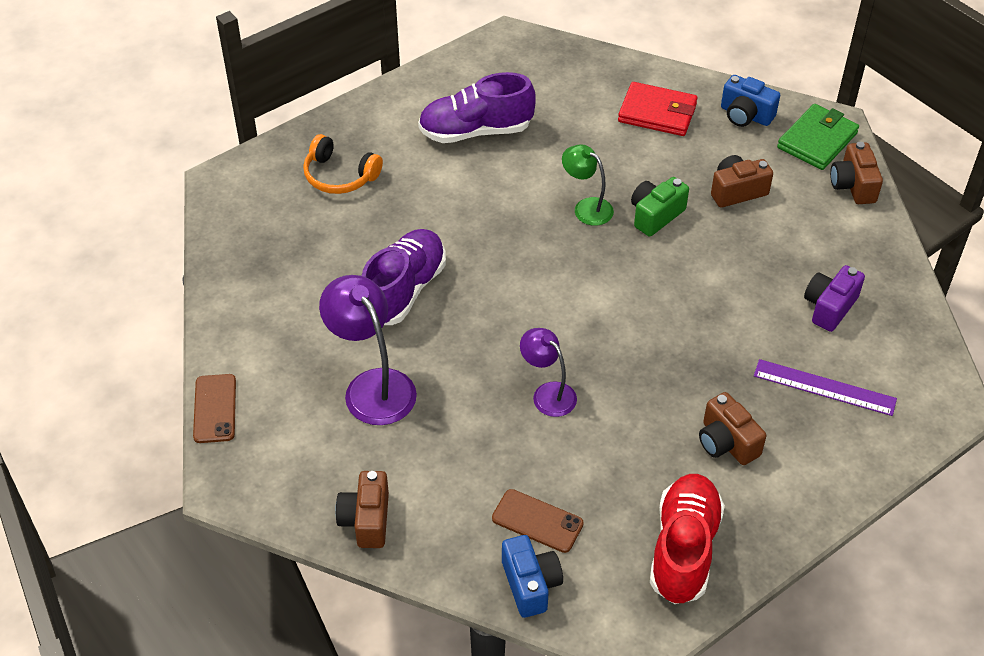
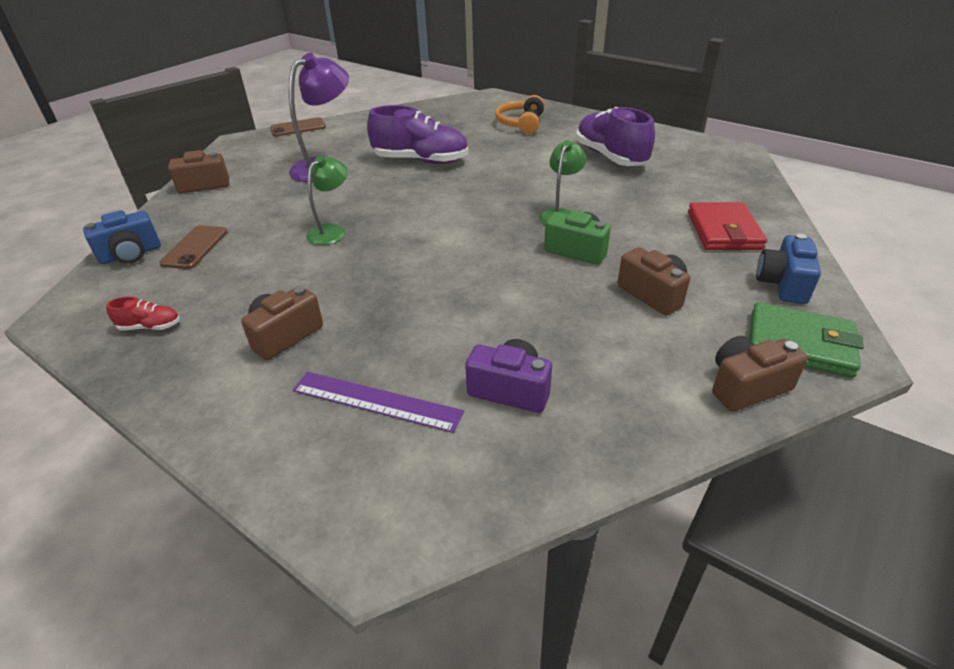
camera: 75 degrees right, 10 degrees down
purple lamp [520,328,577,417] -> green lamp [306,156,348,245]
red shoe [650,474,725,604] -> red shoe [106,297,180,330], size x0.44
purple ruler [754,359,897,416] -> purple ruler turned 75 degrees counterclockwise [293,372,464,433]

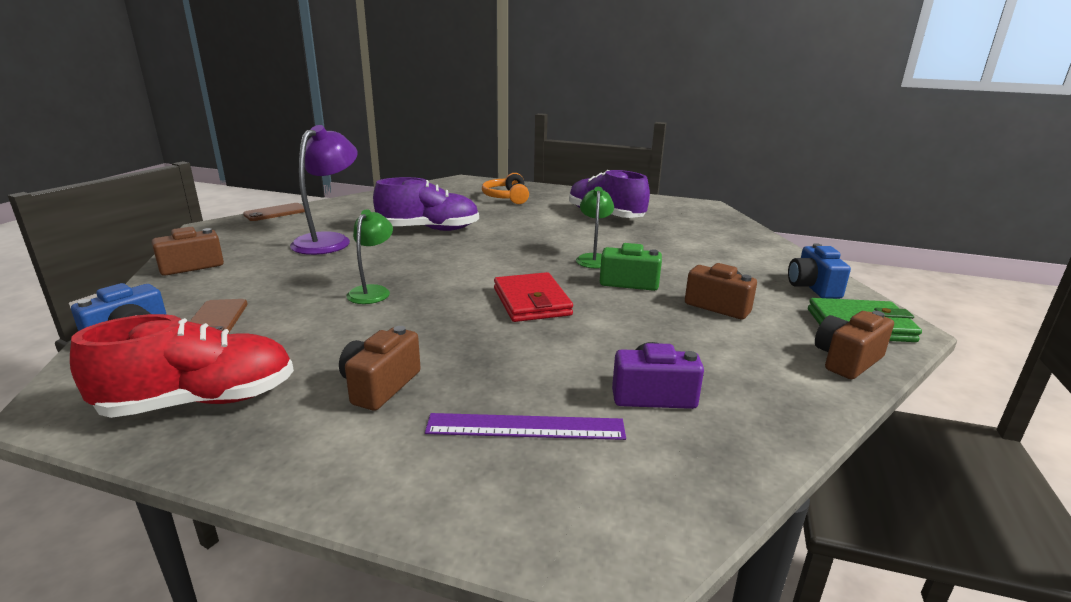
camera: 20 degrees left, 15 degrees down
red shoe [106,297,180,330] -> red shoe [70,314,294,418], size x2.28
red wallet [688,202,767,250] -> red wallet moved to [494,272,573,322]

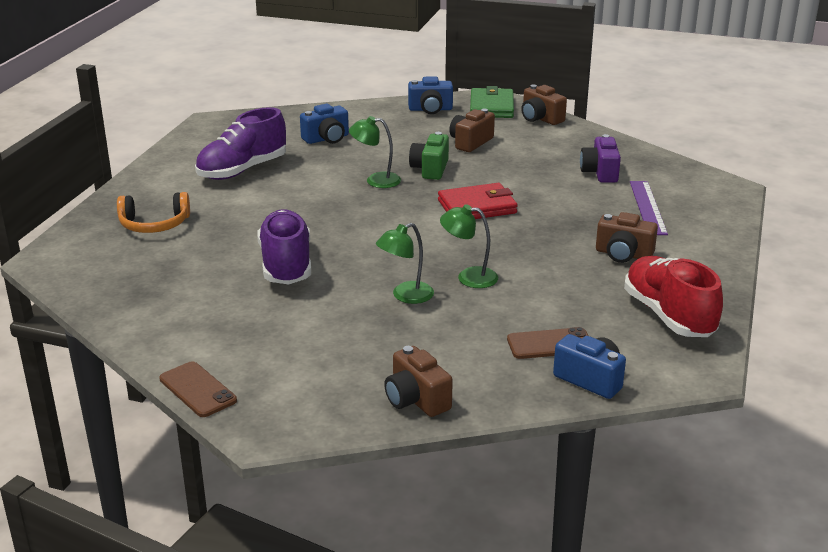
camera: 90 degrees left, 5 degrees up
purple lamp [290,125,358,255] -> none
none -> blue camera [300,104,349,144]
none -> green lamp [376,223,434,304]

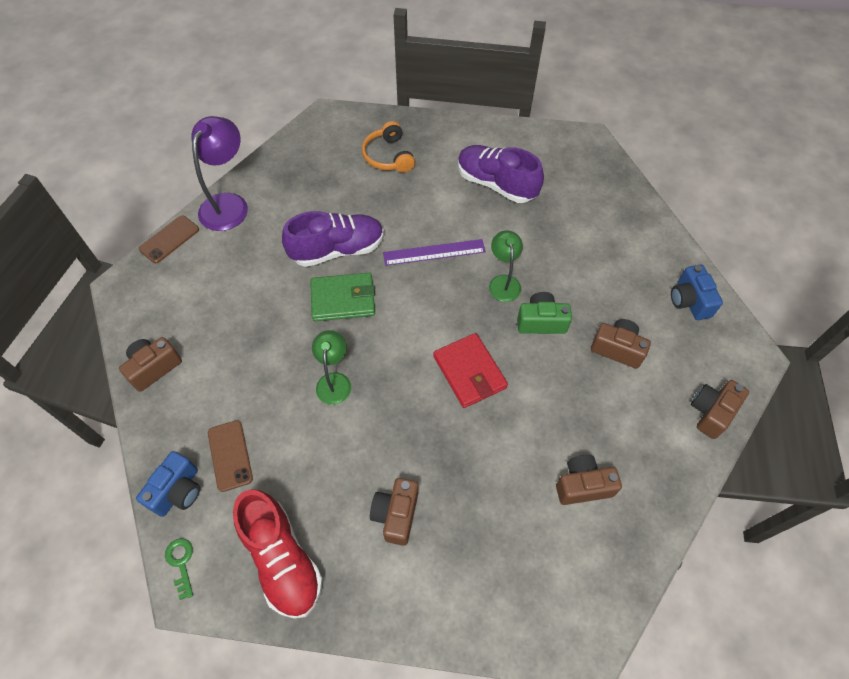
camera: 80 degrees right, 30 degrees up
blue camera [300,104,349,144] -> none
green lamp [376,223,434,304] -> none
green wallet [470,86,514,118] -> green wallet moved to [310,273,375,321]
purple camera [580,134,621,183] -> brown camera [556,455,622,505]
red shoe [624,256,723,337] -> red shoe turned 90 degrees clockwise [233,489,323,619]
purple ruler [630,181,668,235] -> purple ruler moved to [383,239,486,266]
none -> green key [165,538,193,600]
none -> purple lamp [191,116,248,231]

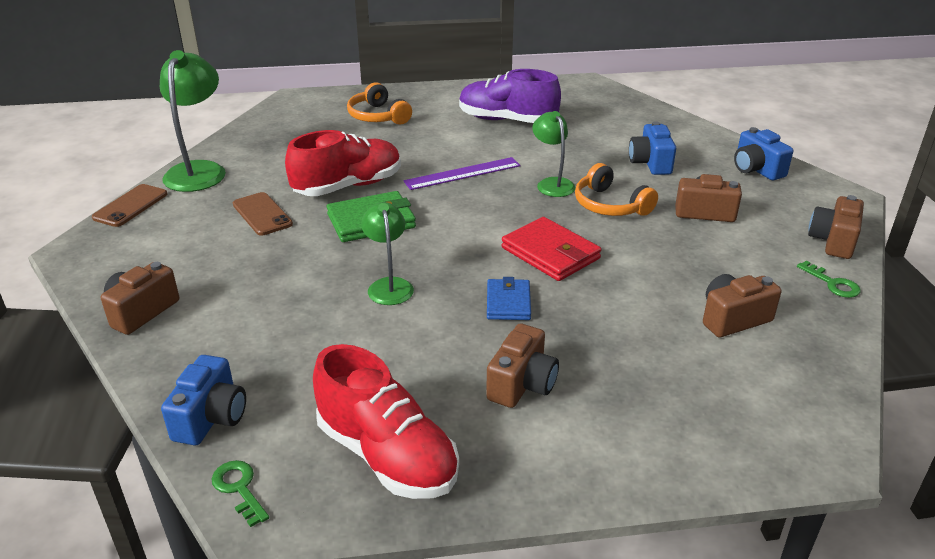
camera: 15 degrees left, 25 degrees down
purple lamp [191,116,248,231] -> green lamp [160,50,226,192]
brown phone [208,420,253,492] -> brown phone moved to [233,192,293,235]
purple shoe [282,211,384,267] -> red shoe [285,130,401,196]
brown camera [370,478,418,546] -> brown camera turned 150 degrees counterclockwise [486,324,559,408]
green camera [517,292,572,334] -> orange headphones [575,163,658,216]
none -> blue wallet [487,277,531,320]
none -> blue camera [629,121,676,175]
none -> green key [797,260,860,298]

